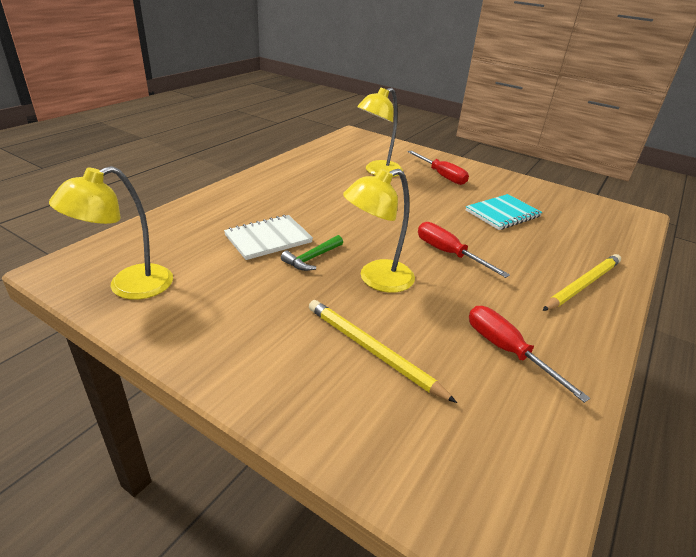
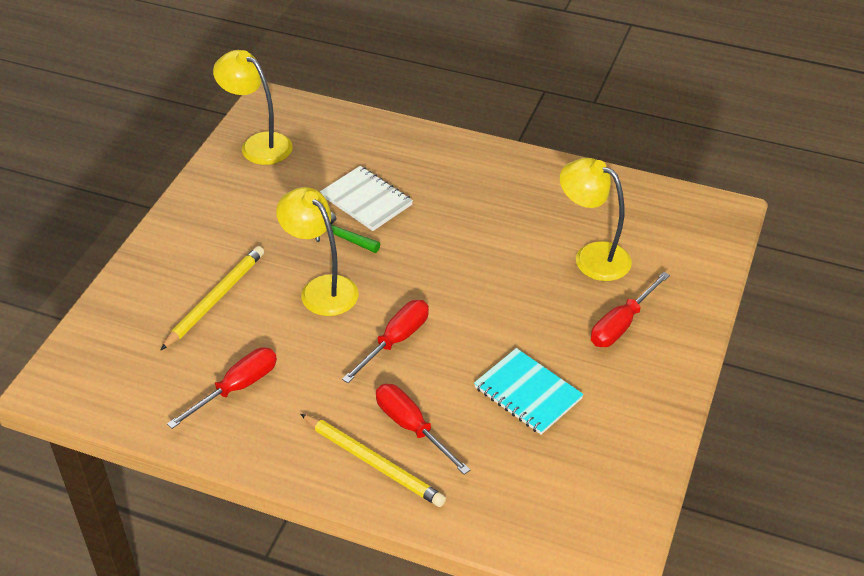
camera: 80 degrees right, 10 degrees up
none -> red screwdriver [376,384,470,475]

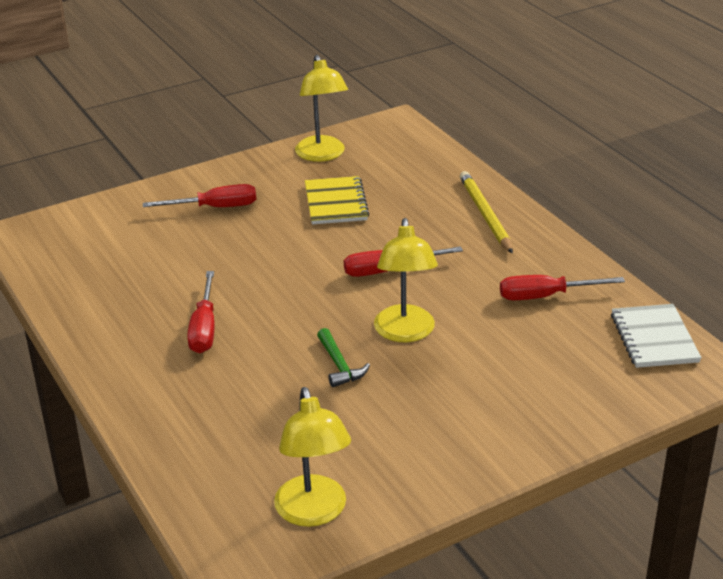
camera: 140 degrees left, 10 degrees down
yellow pencil [160,246,264,351] -> none
white notebook [320,166,413,231] -> white notebook moved to [611,304,702,368]
red screwdriver [376,384,470,475] -> red screwdriver moved to [187,271,215,353]
turquoise notebook [474,348,584,435] -> yellow notebook [305,176,369,224]
yellow lamp [560,158,632,281] -> yellow lamp moved to [295,55,348,162]

